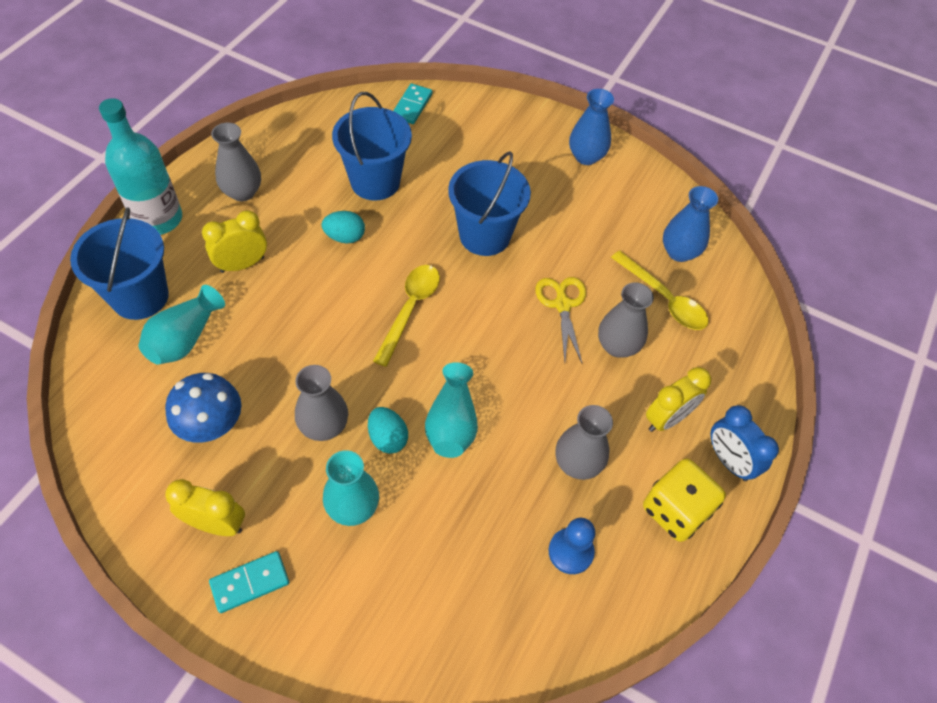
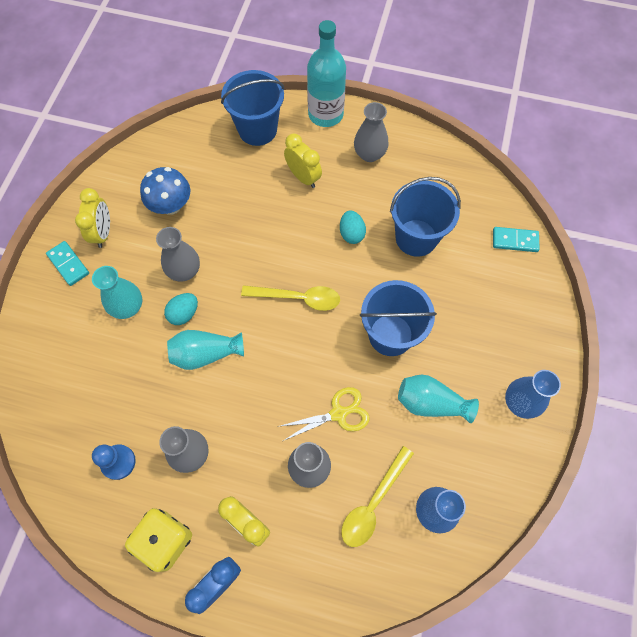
camera: 80 degrees right, 10 degrees up
turquoise vase [138,285,225,365] -> turquoise vase moved to [398,375,479,423]

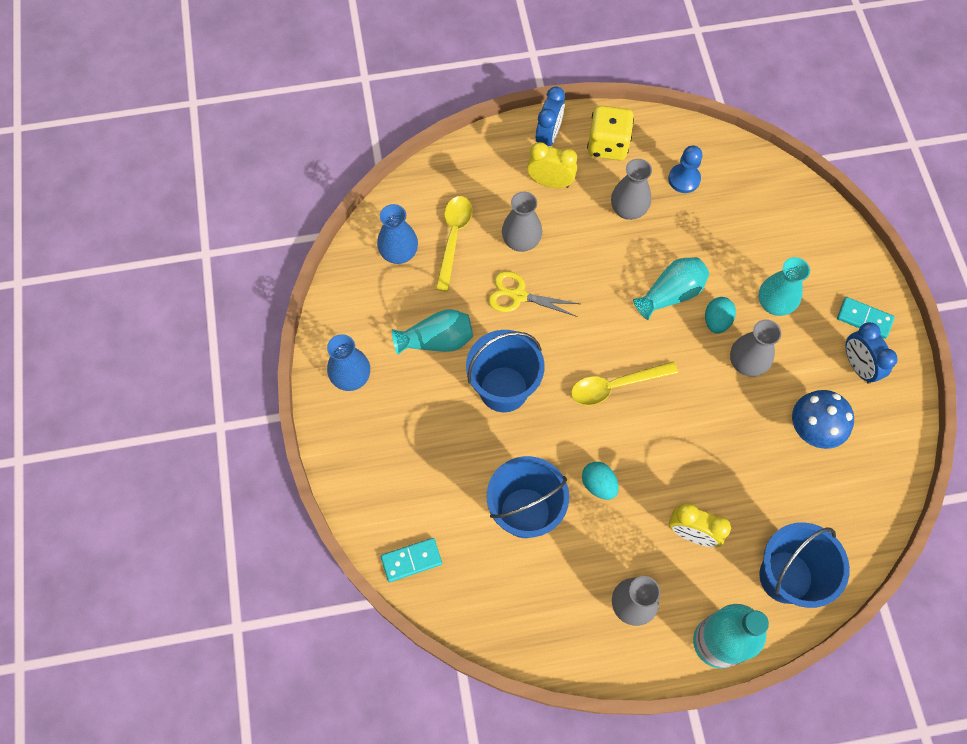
camera: 155 degrees right, 0 degrees up
yellow clock [75,188,110,248] -> blue clock [846,322,898,384]
yellow scissors [278,387,370,441] -> yellow scissors turned 60 degrees clockwise [488,271,580,317]

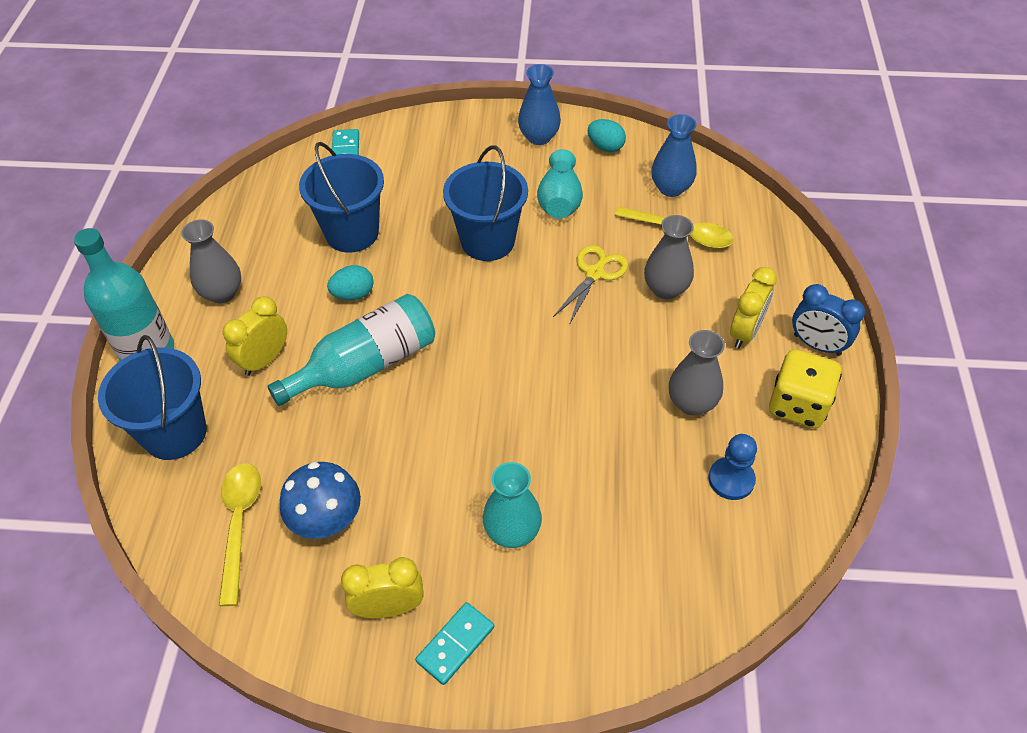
camera: 105 degrees right, 15 degrees down
yellow spoon [571,361,678,405] -> yellow spoon moved to [219,463,261,606]
turquoise vase [633,257,709,320] -> none
turquoise egg [705,297,736,333] -> turquoise egg moved to [588,119,626,152]
grey vase [730,319,781,377] -> none
blue clock [846,322,898,384] -> yellow clock [341,557,424,618]
none -> turquoise bottle [268,294,435,406]

